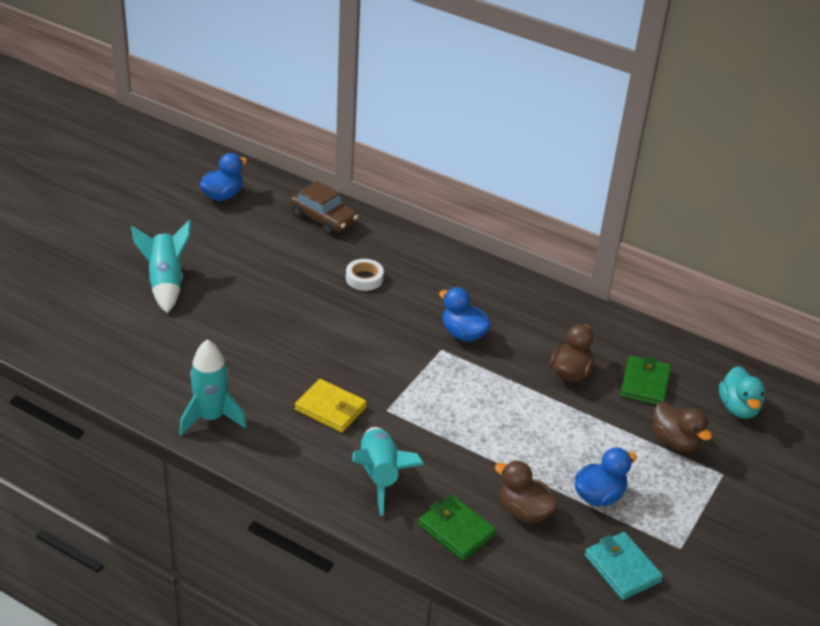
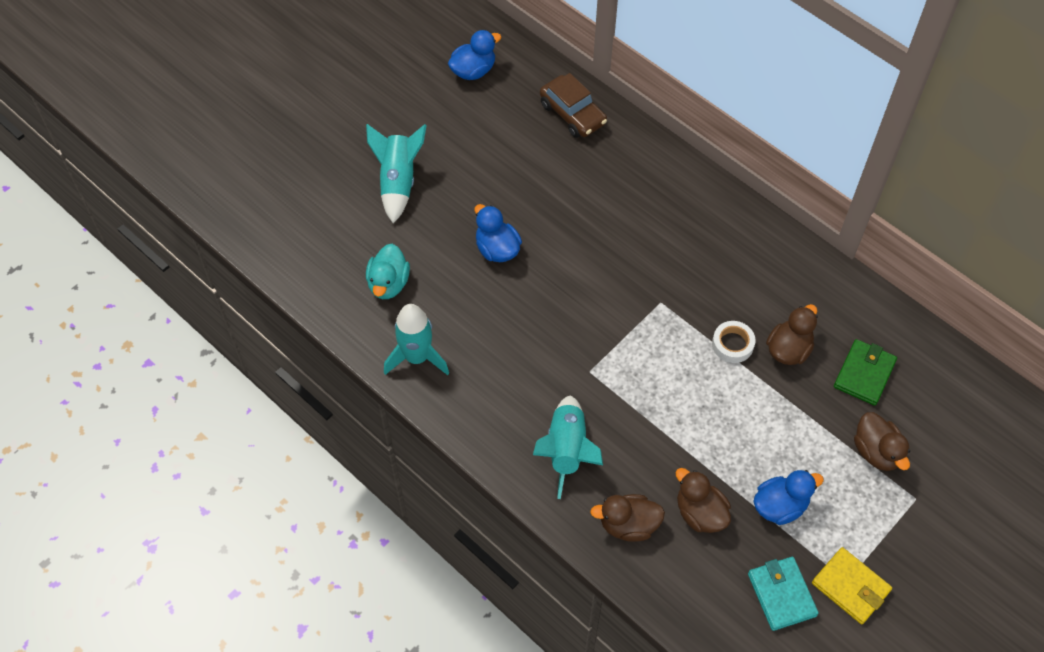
camera: 15 degrees right, 20 degrees up
yellow wallet [295,379,367,433] -> yellow wallet moved to [812,547,892,624]
white tape [346,259,384,291] -> white tape moved to [712,321,756,363]
green wallet [418,495,496,561] -> brown duck [590,494,665,542]
blue duck [439,287,491,342] -> blue duck moved to [474,204,522,262]
turquoise duck [719,366,765,419] -> turquoise duck moved to [366,244,410,299]

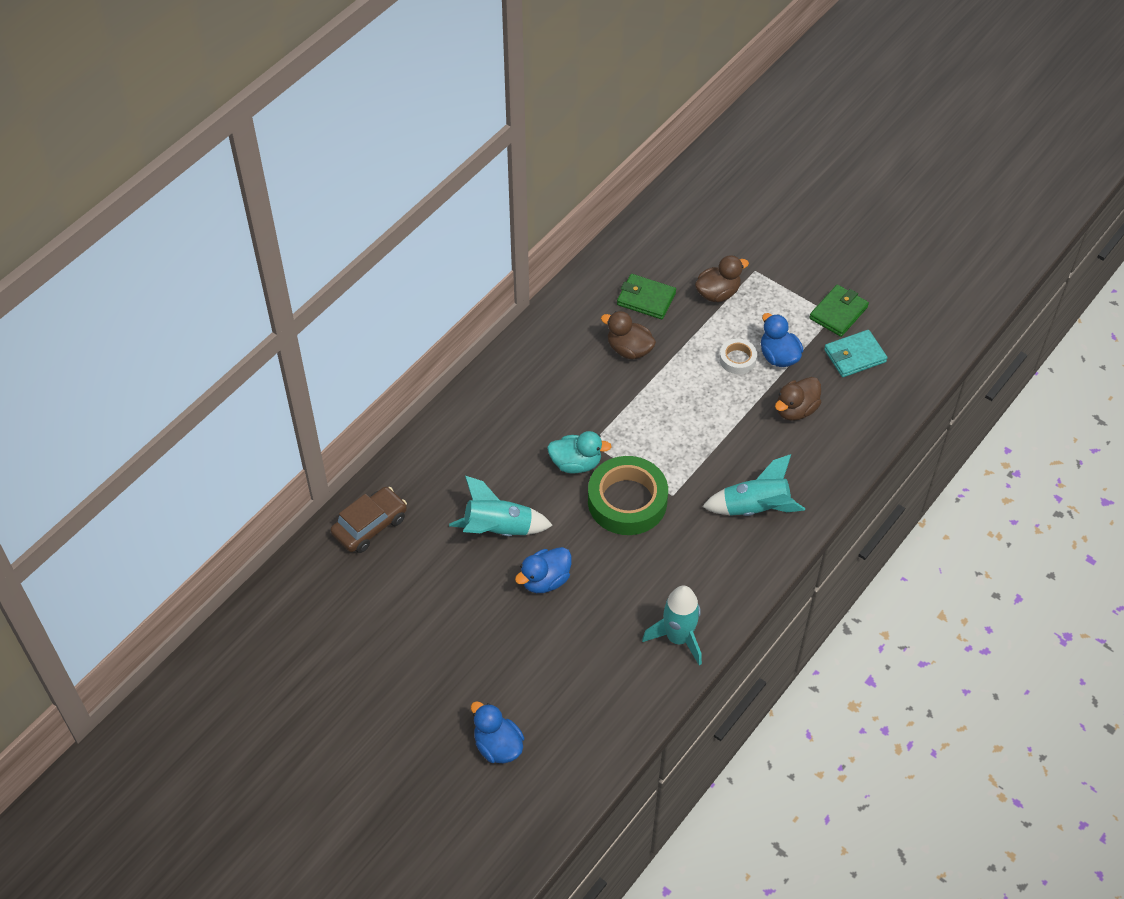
camera: 95 degrees left, 5 degrees down
turquoise rocket [366,124,427,223] -> turquoise rocket moved to [449,476,553,536]
turquoise duck [366,244,410,299] -> turquoise duck moved to [547,431,612,473]
blue duck [448,30,501,80] -> blue duck moved to [471,701,524,764]
brown duck [590,494,665,542] -> none
white tape [712,321,756,363] -> white tape moved to [719,339,757,374]
yellow wallet [812,547,892,624] -> green wallet [809,285,869,337]
none -> green tape [588,456,668,535]

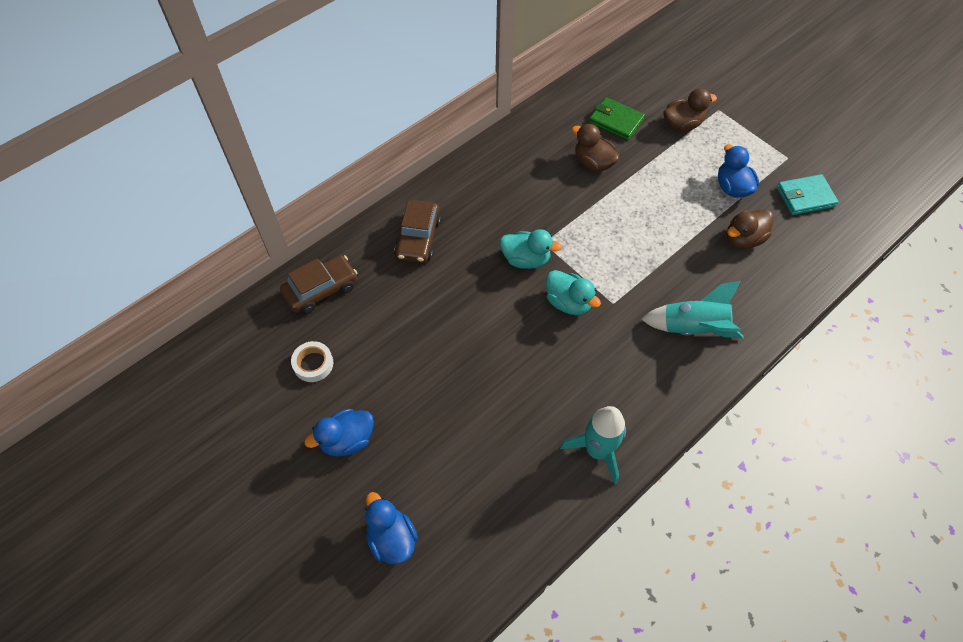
camera: 10 degrees right, 5 degrees up
turquoise rocket [449,476,553,536] -> none
blue duck [515,547,572,593] -> blue duck moved to [305,409,374,456]
green tape [588,456,668,535] -> turquoise duck [546,270,601,315]
white tape [719,339,757,374] -> white tape moved to [291,341,333,382]
green wallet [809,285,869,337] -> none
none -> brown car [395,200,441,263]

